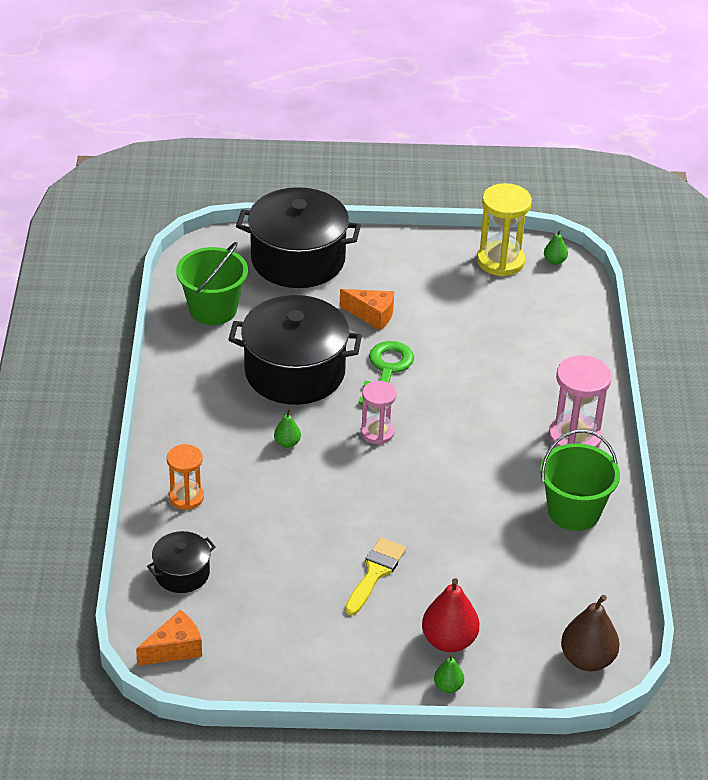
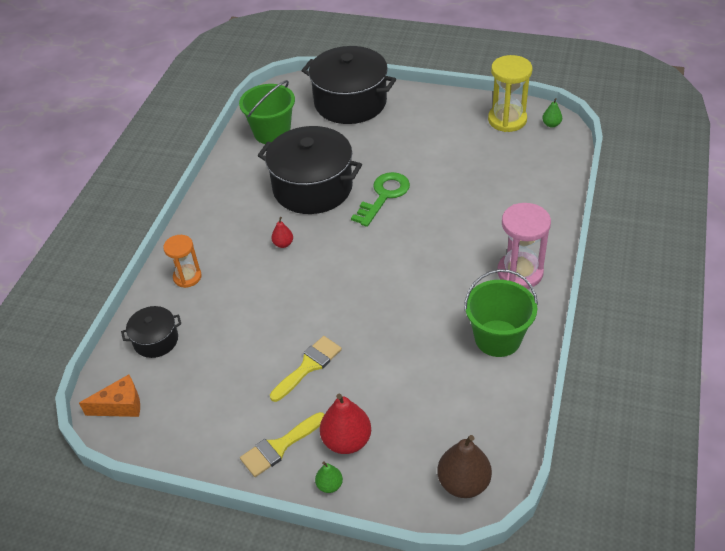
camera: 20 degrees right, 5 degrees up
green pear [274,409,301,448] -> red pear [271,217,293,248]
orange cheese [340,289,394,331] -> none
pink hourglass [361,381,397,444] -> none
none -> yellow brush [240,412,325,477]

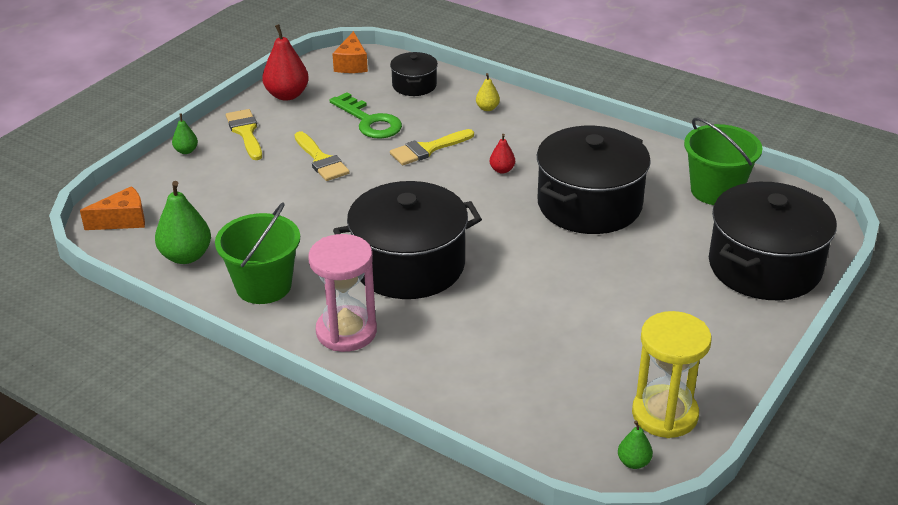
camera: 105 degrees right, 10 degrees down
orange hourglass [163,235,202,288] -> yellow pear [476,73,500,111]
red pear [320,394,371,454] -> red pear moved to [262,24,309,101]
green key [351,172,410,227] -> green key moved to [330,92,402,139]
brown pear [437,435,492,498] -> orange cheese [80,186,145,230]
none -> green pear [155,181,211,264]
none -> black pot [333,181,482,299]
none -> yellow brush [390,129,474,165]

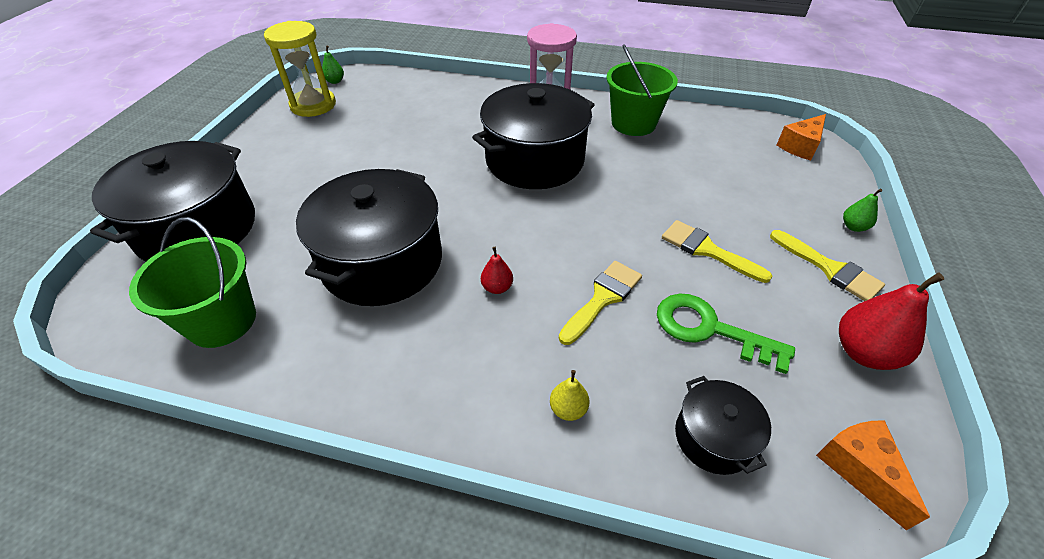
camera: 160 degrees right, 10 degrees up
green pear [155,181,211,264] -> none

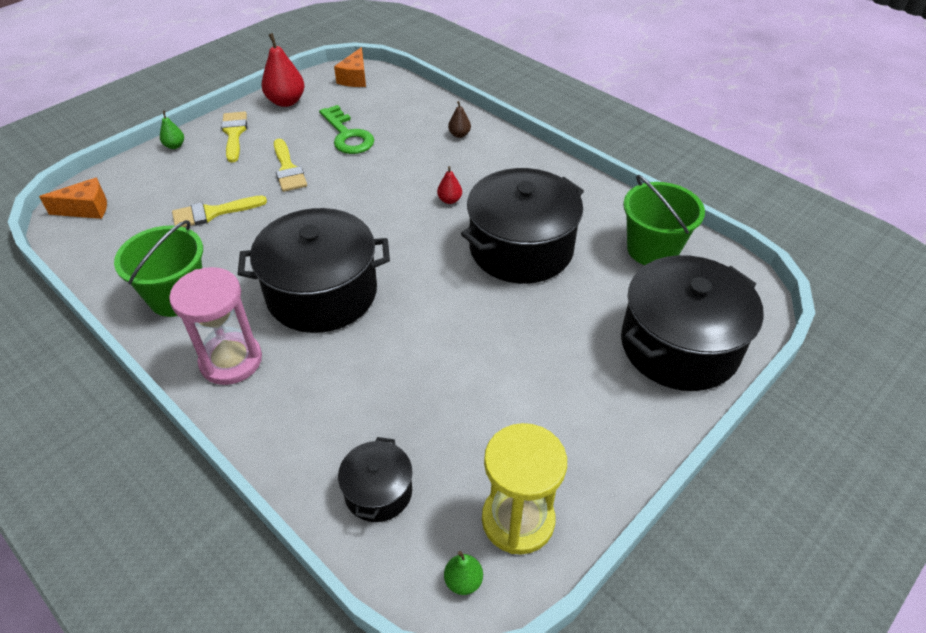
camera: 150 degrees left, 0 degrees up
yellow pear [550,370,590,421] -> brown pear [448,101,471,138]
yellow brush [559,261,642,345] -> yellow brush moved to [172,195,267,227]
black pot [675,376,771,475] -> black pot moved to [338,437,413,522]

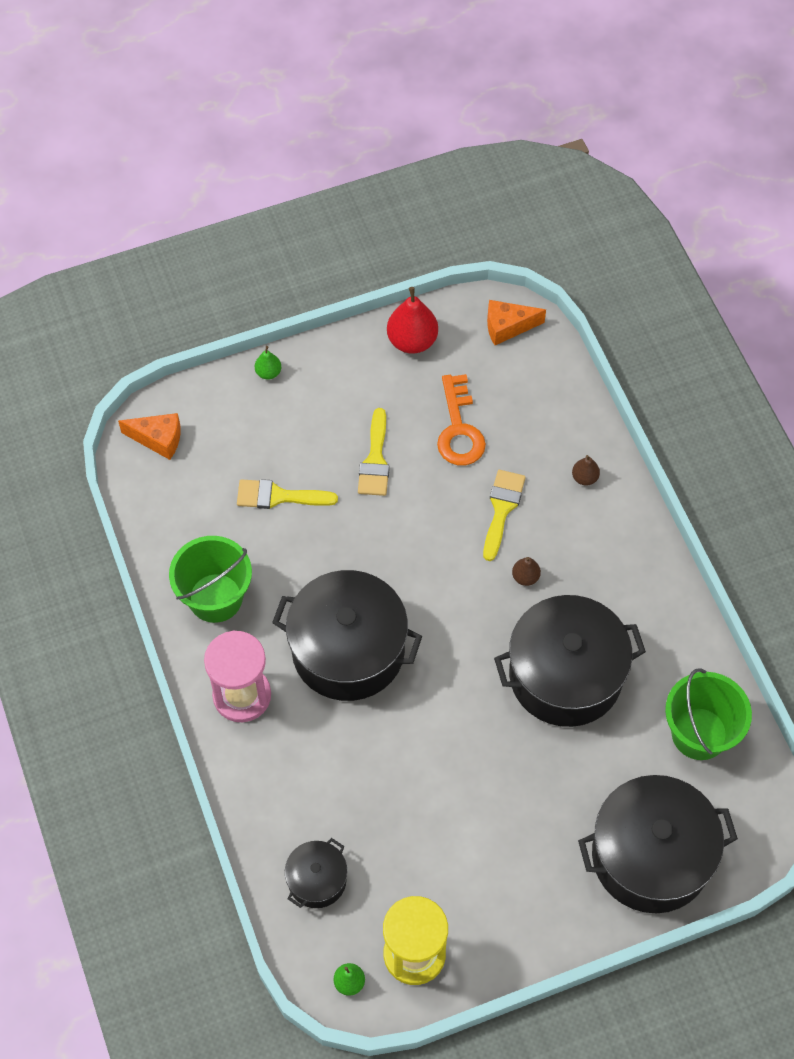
camera: 25 degrees right, 15 degrees up
yellow brush [221,111,247,163] -> yellow brush moved to [483,470,526,561]
green key [319,105,374,154] -> orange key [437,374,486,465]
orange cheese [334,47,366,87] -> orange cheese turned 45 degrees clockwise [487,300,546,345]
red pear [437,166,462,204] -> brown pear [512,557,541,586]

